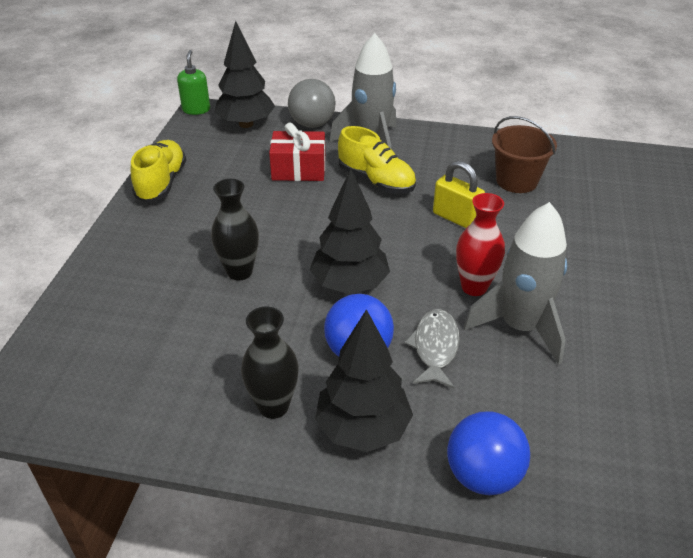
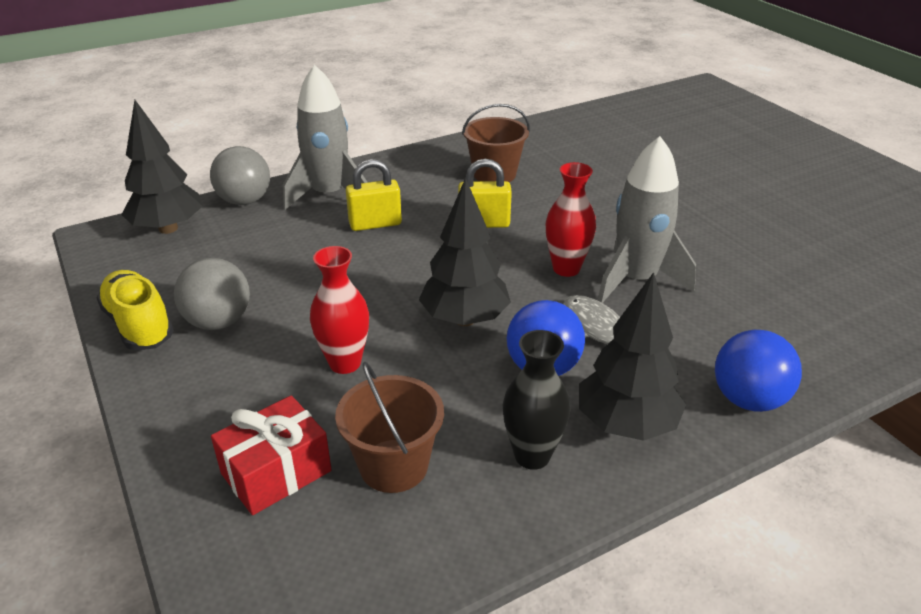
camera: 40 degrees left, 5 degrees down
green soap dispenser [177,50,210,115] -> none
black vase [211,179,259,281] -> red vase [310,246,369,374]
red gift [269,123,325,181] -> red gift moved to [211,396,332,515]
yellow shoe [338,126,416,194] -> yellow padlock [346,159,402,231]
none -> grey ball [174,258,250,330]
none -> brown bucket [335,362,444,493]

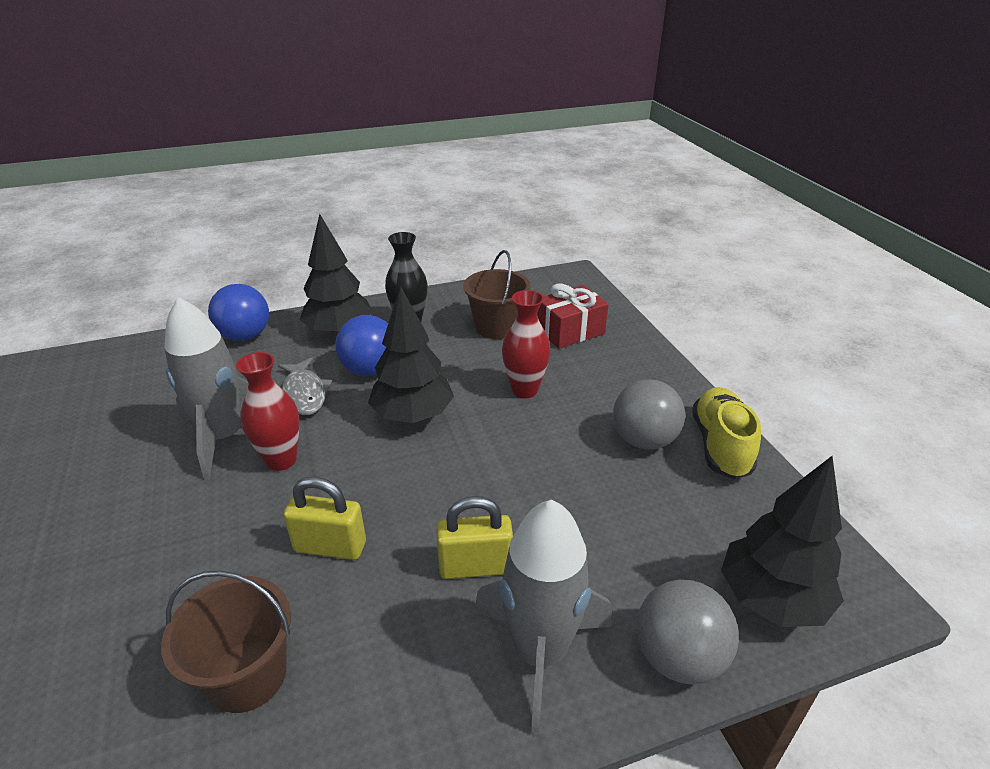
camera: 170 degrees left, 0 degrees up
yellow shoe [97,270,174,351] -> yellow shoe turned 150 degrees counterclockwise [692,387,761,479]

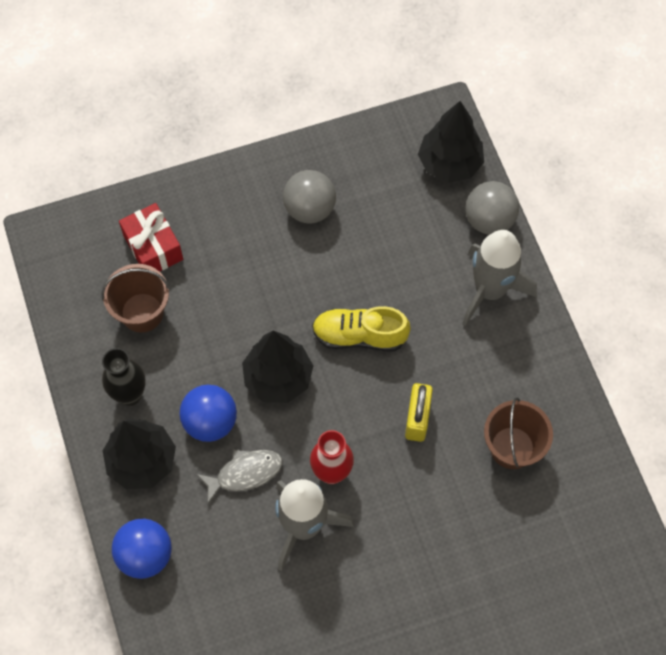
camera: 90 degrees left, 30 degrees up
yellow padlock [436,496,513,579] -> none
red vase [502,290,551,398] -> none
yellow shoe [692,387,761,479] -> yellow shoe moved to [312,306,411,352]

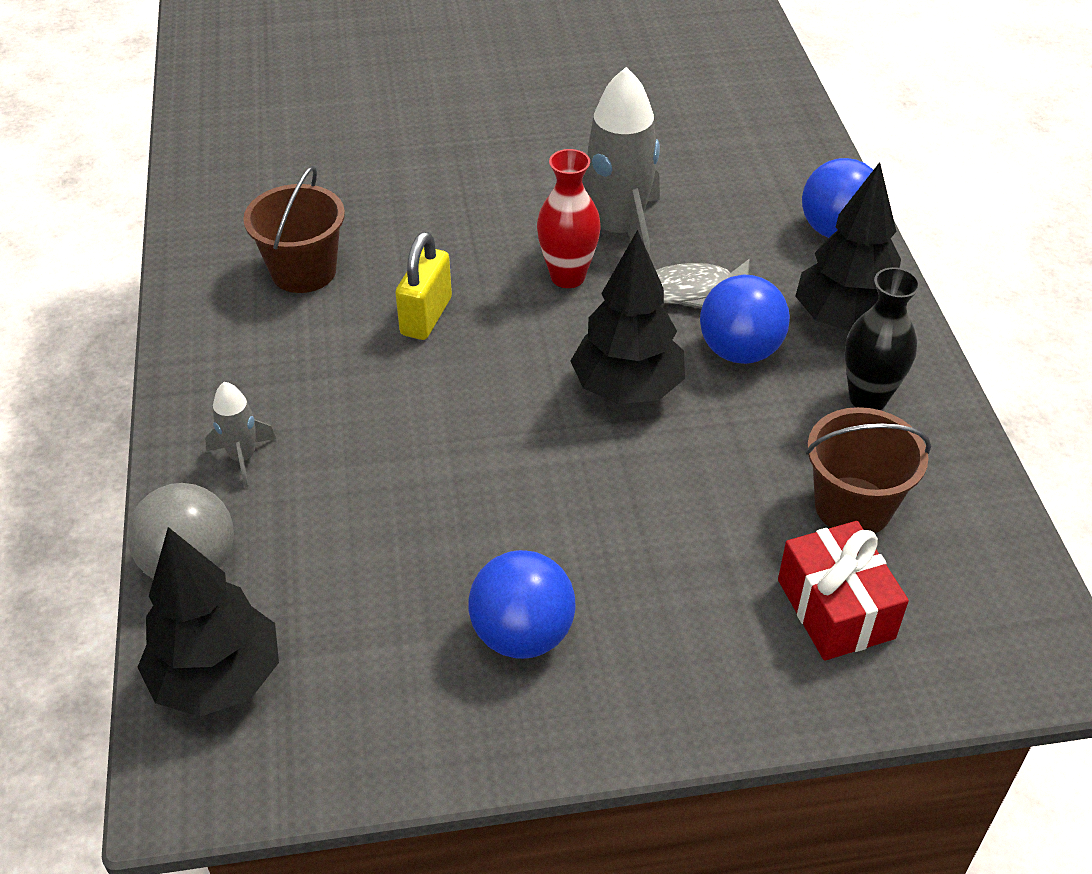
camera: 170 degrees left, 20 degrees down
grey ball [283,170,336,224] -> blue ball [468,550,576,659]
yellow shoe [312,306,411,352] -> none
grey rocket [462,230,537,326] -> grey rocket [205,382,276,488], size x0.49

